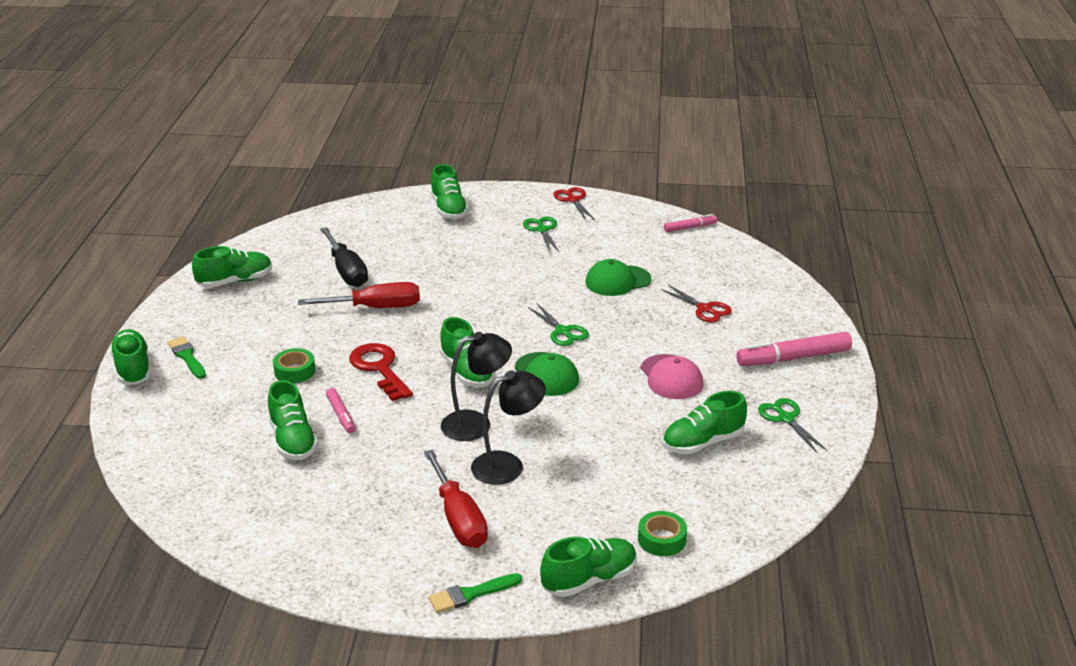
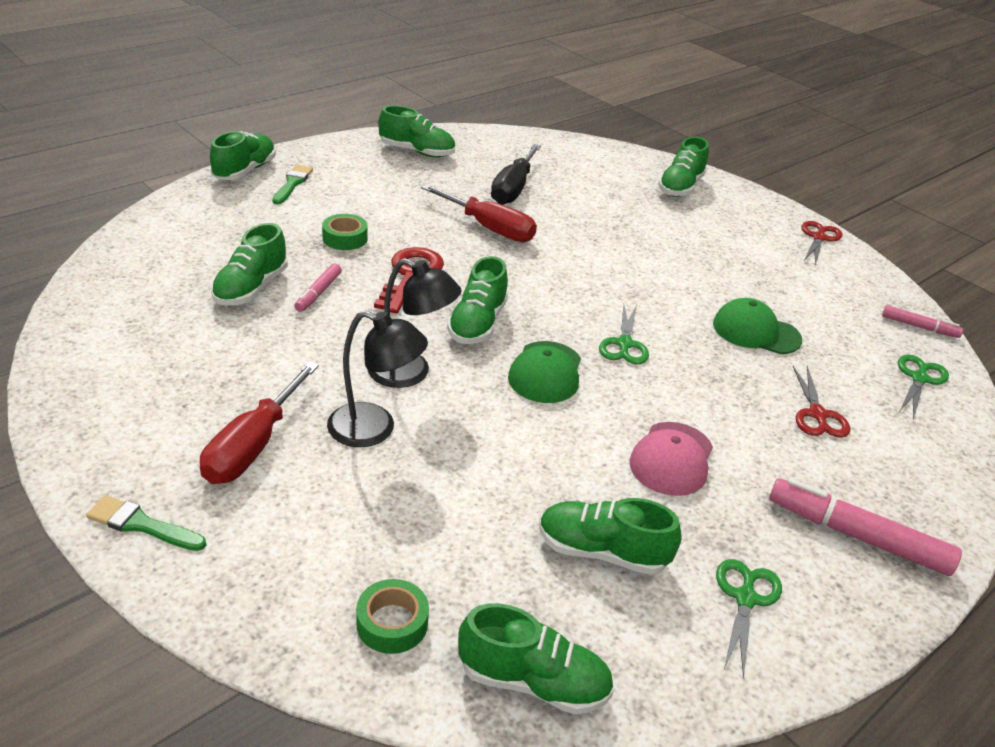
camera: 40 degrees right, 5 degrees up
green scissors [523,216,560,253] -> green scissors moved to [898,354,949,419]
green shoe [540,537,637,597] -> green shoe moved to [458,603,614,715]

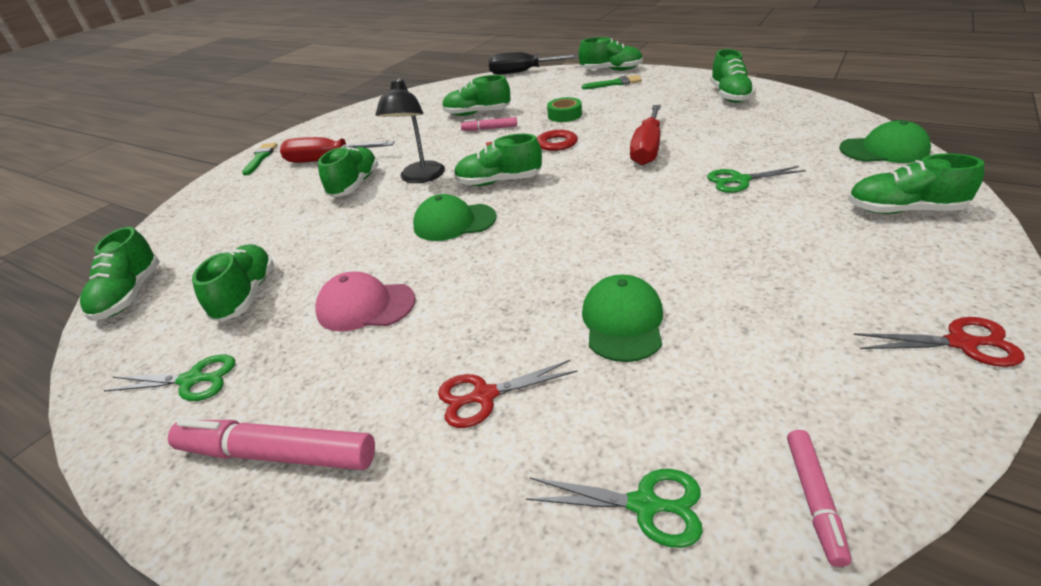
camera: 80 degrees right, 0 degrees up
black lamp [327,311,428,447] -> green shoe [318,146,378,197]
green tape [356,579,429,654] -> none
black screwdriver [491,144,541,205] -> black screwdriver moved to [488,52,579,75]
green scissors [599,305,649,364] -> green scissors moved to [707,166,806,193]
pink marker [769,478,962,576] -> pink marker turned 90 degrees counterclockwise [168,419,375,470]
none -> green cap [839,120,931,163]

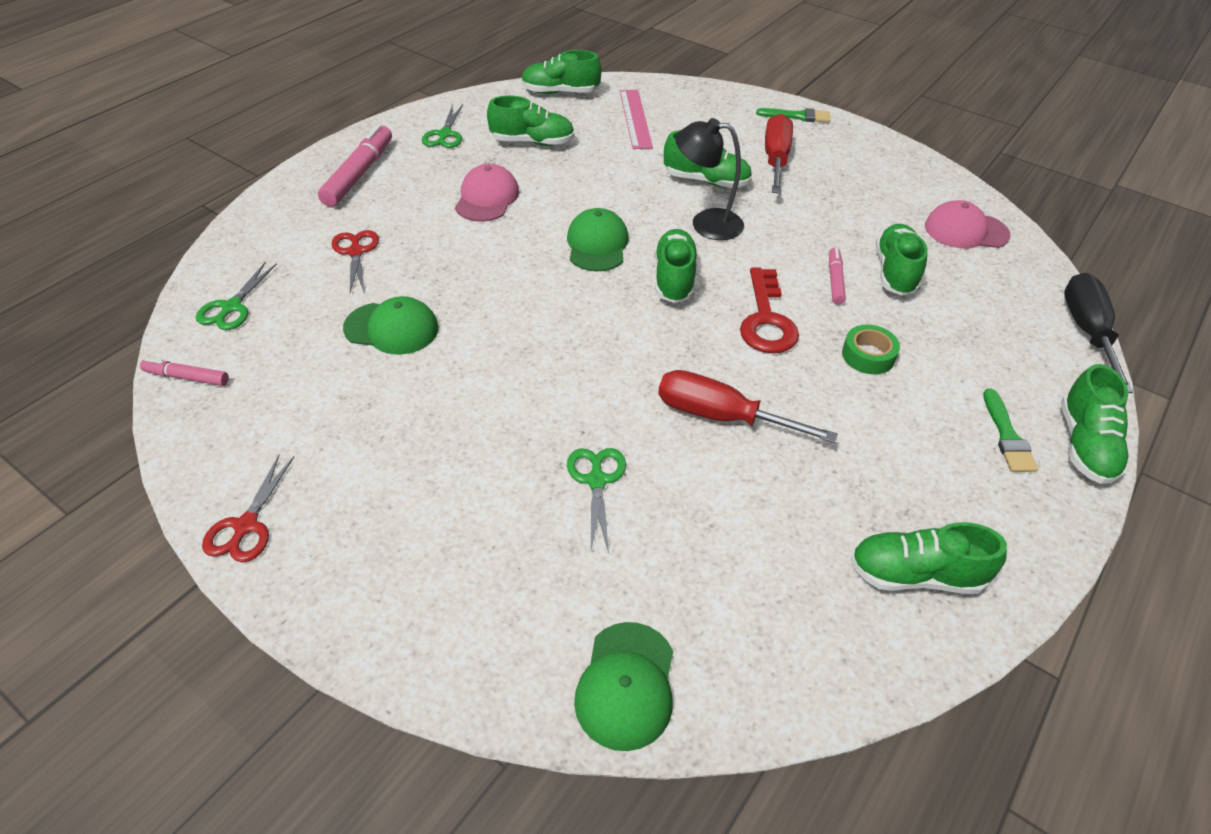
camera: 90 degrees right, 10 degrees up
green shoe [848,154,984,214] -> none
none -> pink ruler [620,90,653,149]
none -> pink cap [925,200,1011,249]

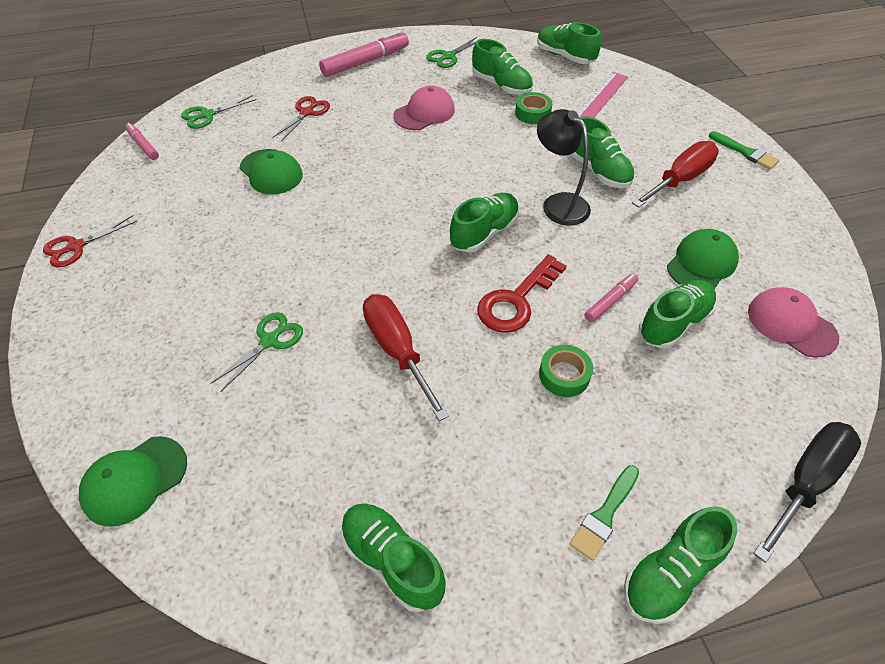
camera: 40 degrees right, 5 degrees up
green cap [567,208,629,271] -> green cap moved to [667,229,739,289]
none -> green tape [515,92,552,124]

